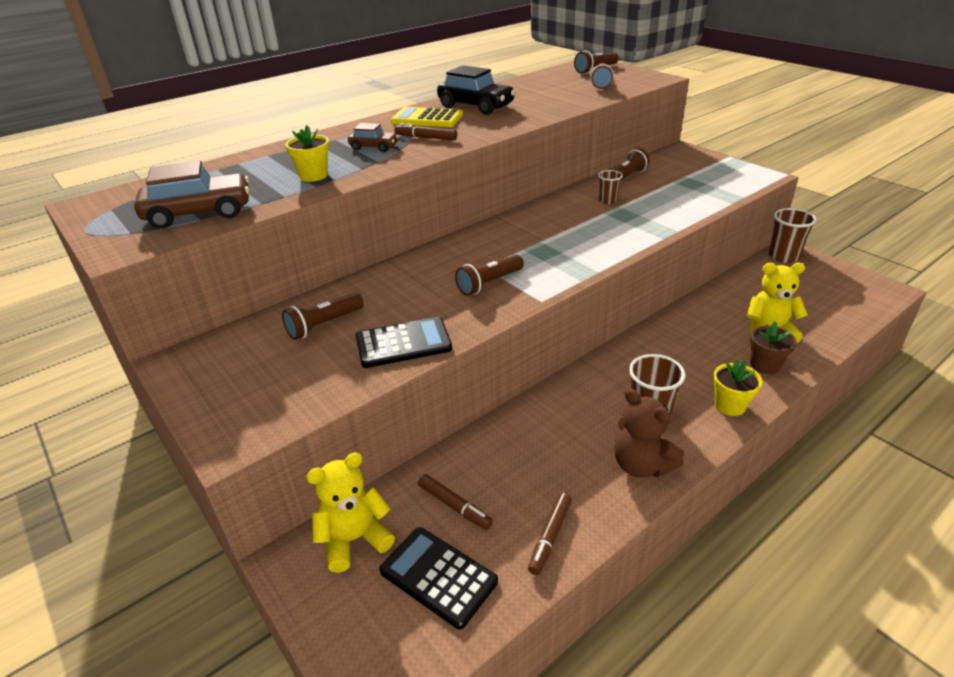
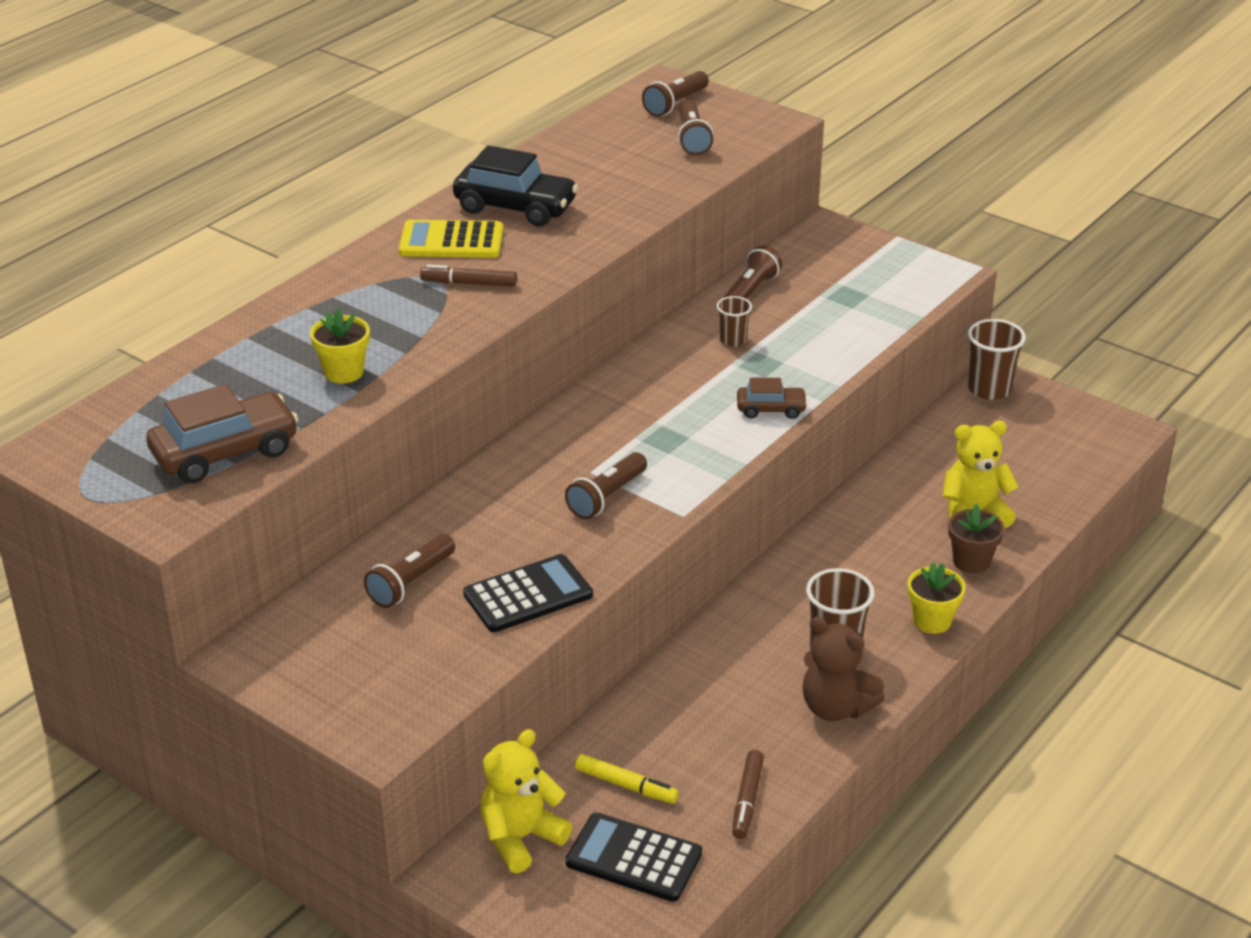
camera: 15 degrees left, 0 degrees up
brown car [348,123,399,152] -> brown car moved to [737,378,808,419]
brown marker [418,474,493,530] -> yellow marker [575,754,679,804]

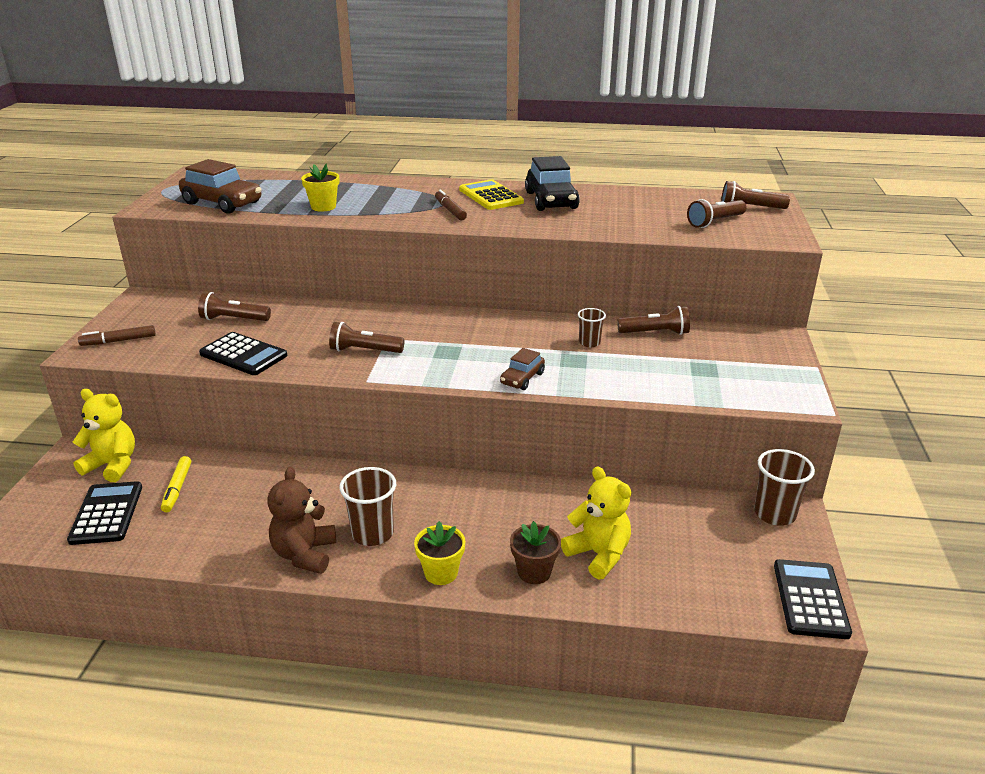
camera: 60 degrees right, 5 degrees down
brown marker [732,750,764,839] -> brown marker moved to [78,325,156,346]
brown car [737,378,808,419] -> brown car turned 60 degrees clockwise [500,348,545,390]
none -> black calculator [774,559,852,639]

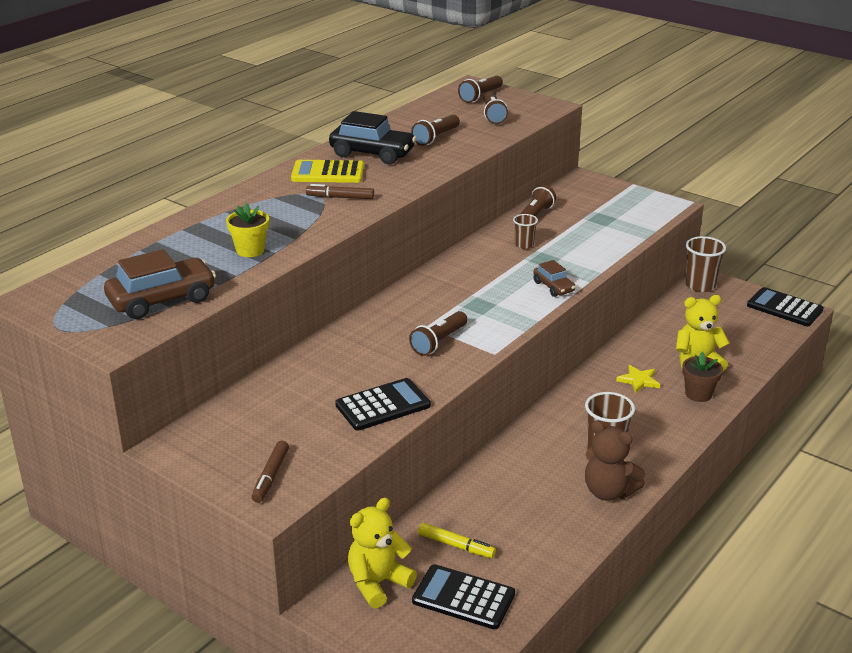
camera: 60 degrees left, 0 degrees up
brown flashlight [198,292,271,321] -> brown flashlight moved to [411,115,460,146]
yellow flower pot [414,521,466,585] -> none
none -> yellow star [616,365,660,393]

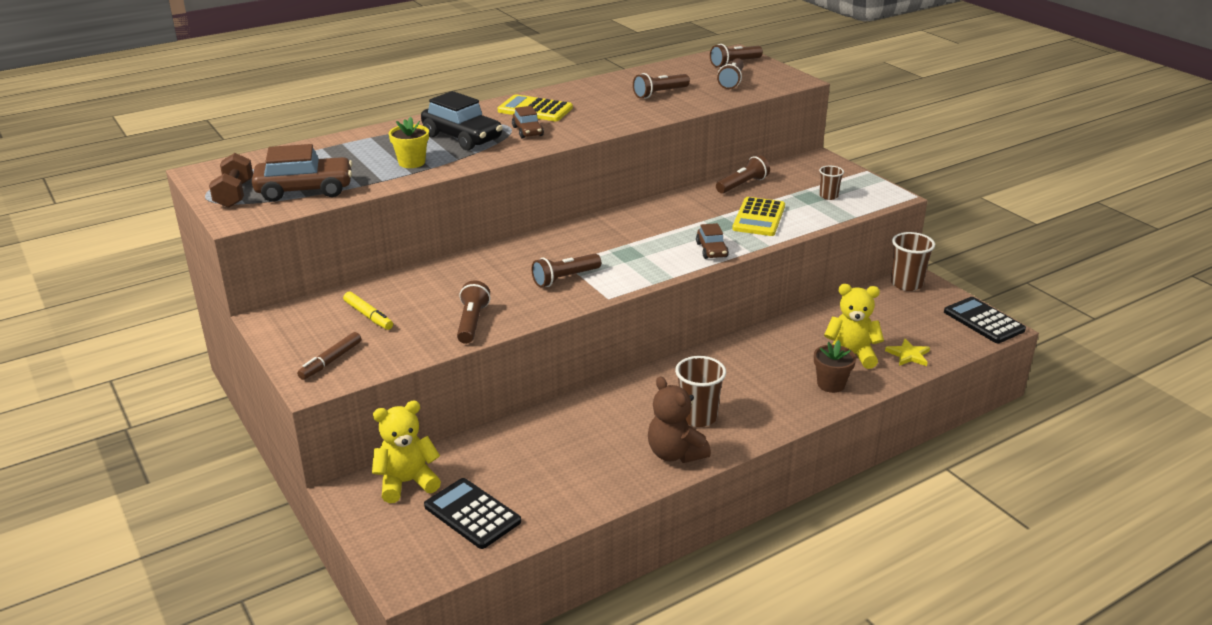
camera: 20 degrees right, 0 degrees up
brown marker [306,184,374,199] -> brown car [512,106,544,138]
black car [329,111,416,164] -> black car moved to [421,91,503,151]
black calculator [335,378,431,431] -> brown flashlight [457,281,490,344]
yellow marker [418,523,496,558] -> yellow marker moved to [343,292,393,330]
brown cup [513,214,538,249] -> brown cup moved to [819,166,844,200]
yellow star [616,365,660,393] -> yellow star moved to [885,338,930,366]
none -> brown dumbbell [209,153,253,208]
none -> yellow calculator [732,197,785,236]

